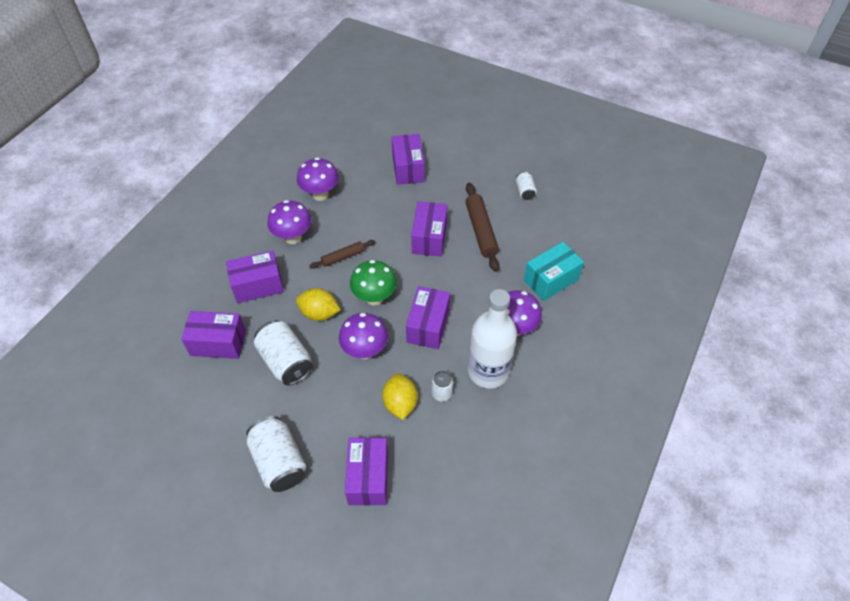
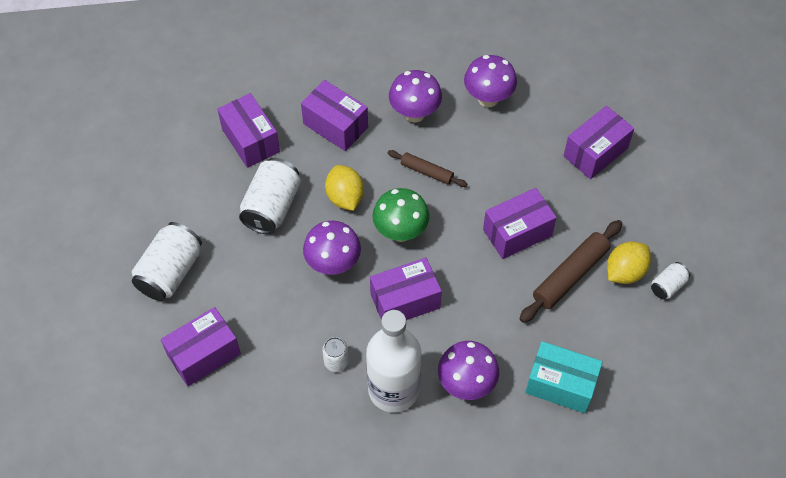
camera: 55 degrees right, 5 degrees up
yellow lemon [382,373,418,420] -> yellow lemon moved to [607,242,651,284]

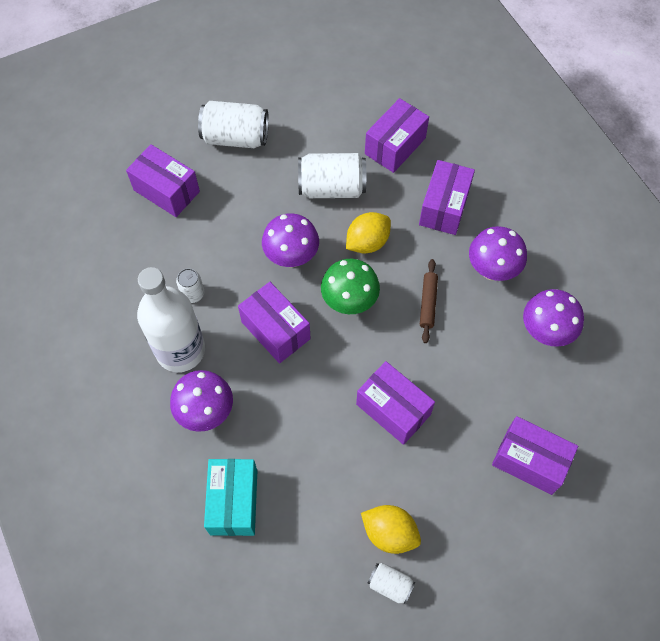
camera: 70 degrees right, 5 degrees up
brown rolling pin [519,220,622,323] -> none

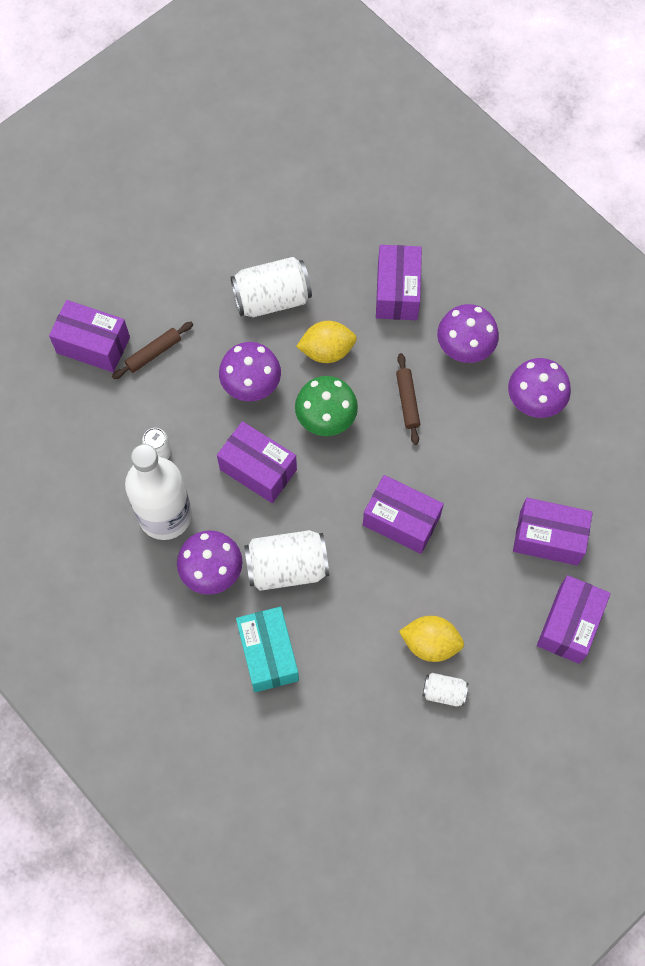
camera: 15 degrees left, 5 degrees up
white can [198,101,269,148] -> white can moved to [244,530,329,591]
yellow lemon [346,212,391,253] -> yellow lemon turned 45 degrees clockwise [296,321,357,363]
purple box [365,98,429,173] -> purple box moved to [537,575,611,664]
none -> brown rolling pin [112,322,193,379]

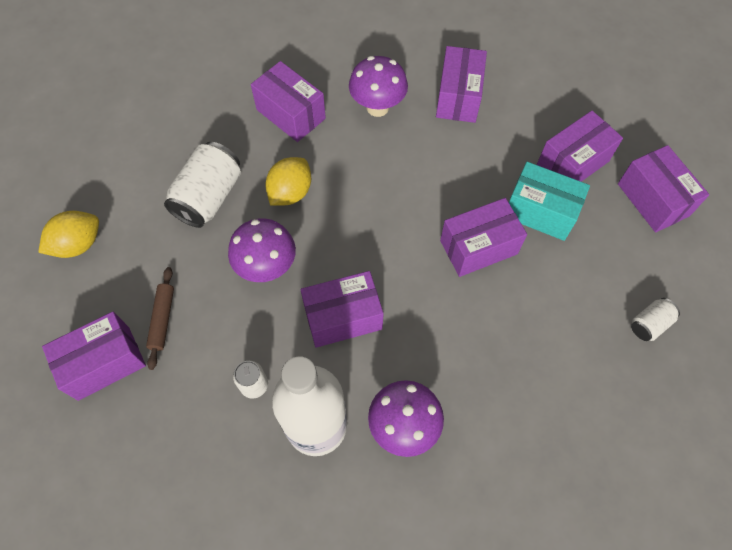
camera: 50 degrees left, 5 degrees down
turquoise box [236,607,299,692] -> turquoise box moved to [509,162,590,241]
white can [244,530,329,591] -> none
green mushroom [295,376,358,436] -> none
brown rolling pin [396,353,420,445] -> none
yellow lemon [399,616,464,662] -> yellow lemon moved to [38,211,99,258]
purple mushroom [508,358,571,418] -> purple box [436,46,487,123]

